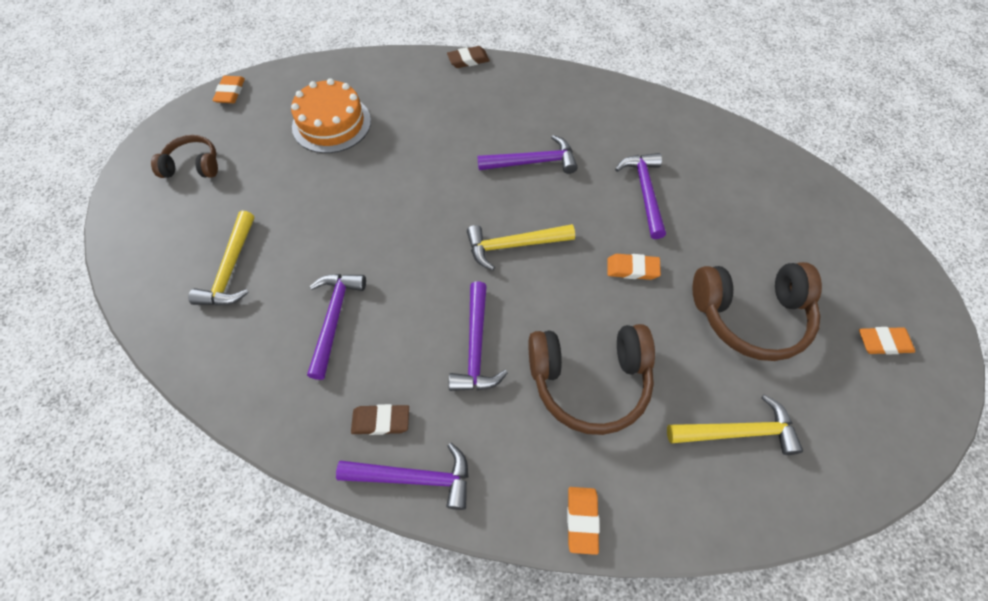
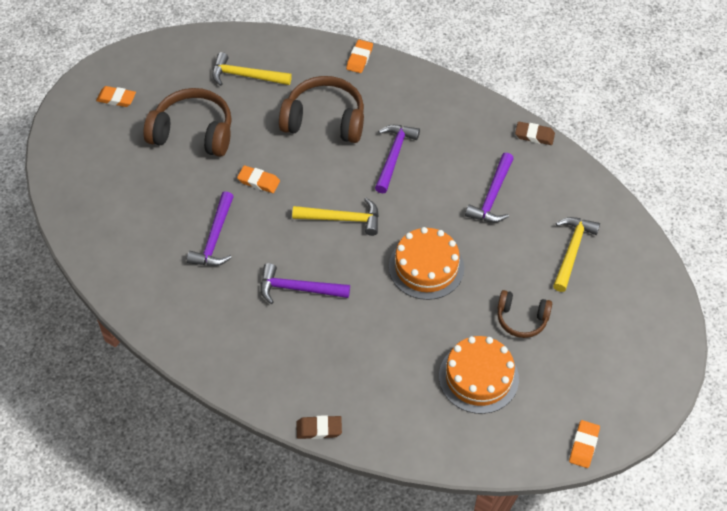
camera: 165 degrees left, 5 degrees down
brown headphones [151,135,218,178] -> brown headphones moved to [497,290,552,338]
purple hammer [336,443,468,510] -> none
brown eraser [351,404,409,435] -> brown eraser moved to [515,122,555,145]
none -> orange cake [389,227,464,300]

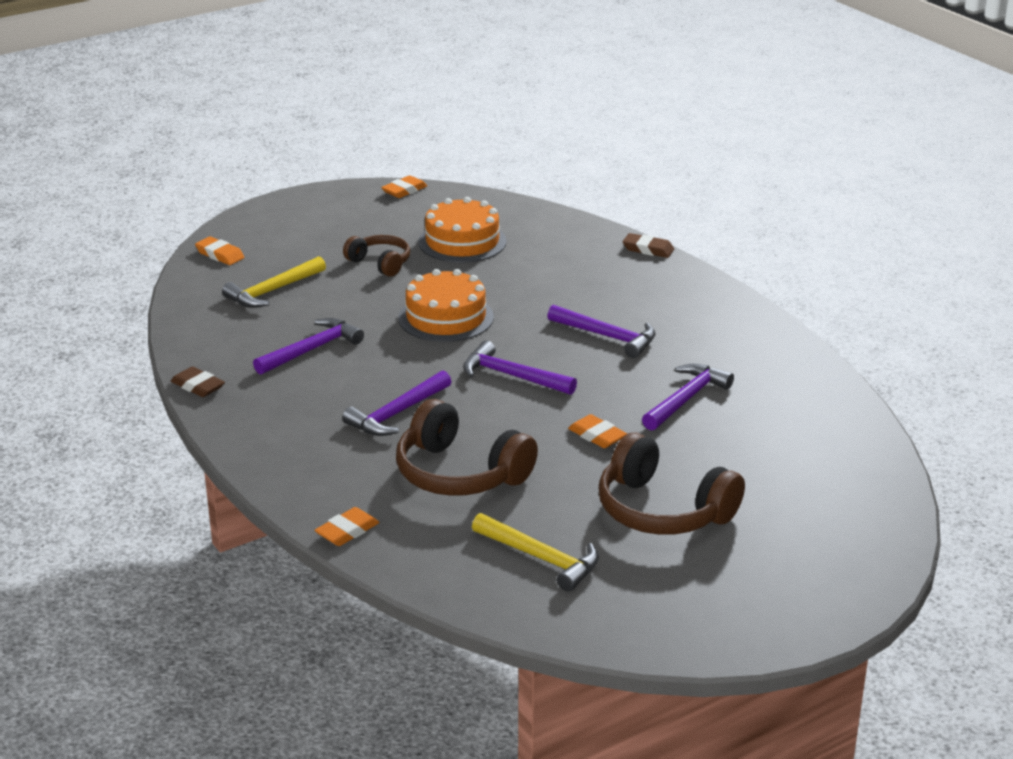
camera: 155 degrees left, 25 degrees down
orange eraser [96,86,136,107] -> orange eraser moved to [195,236,244,265]
yellow hammer [292,198,379,236] -> purple hammer [463,341,577,395]

